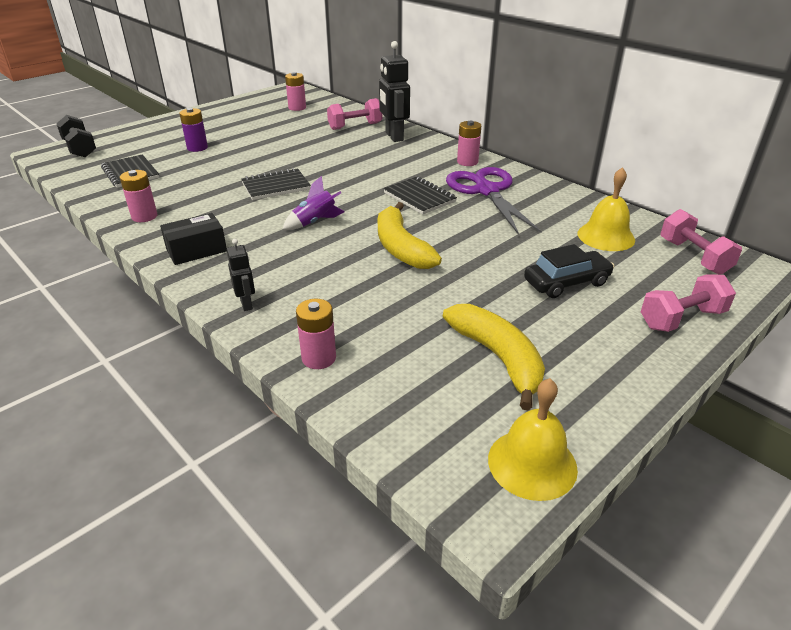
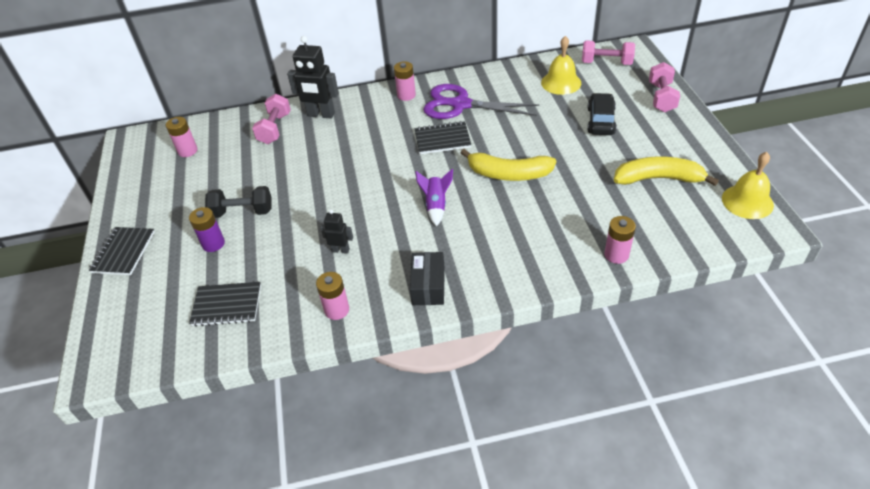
camera: 55 degrees left, 10 degrees up
black dumbbell [56,115,96,157] -> black dumbbell moved to [205,186,272,218]
black robot [227,239,255,311] -> black robot moved to [320,210,353,254]
black notebook [241,168,311,200] -> black notebook moved to [88,227,155,275]

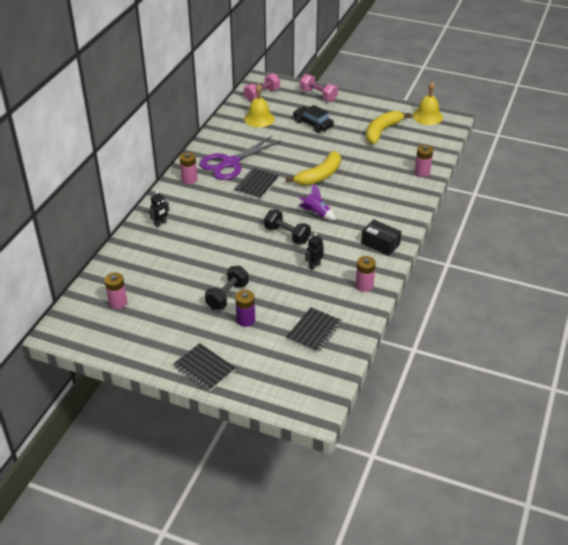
camera: 60 degrees left, 5 degrees down
pink dumbbell [252,94,291,144] -> none
black robot [287,36,339,119] -> black robot [150,191,169,227], size x0.53
none -> black dumbbell [264,209,311,244]

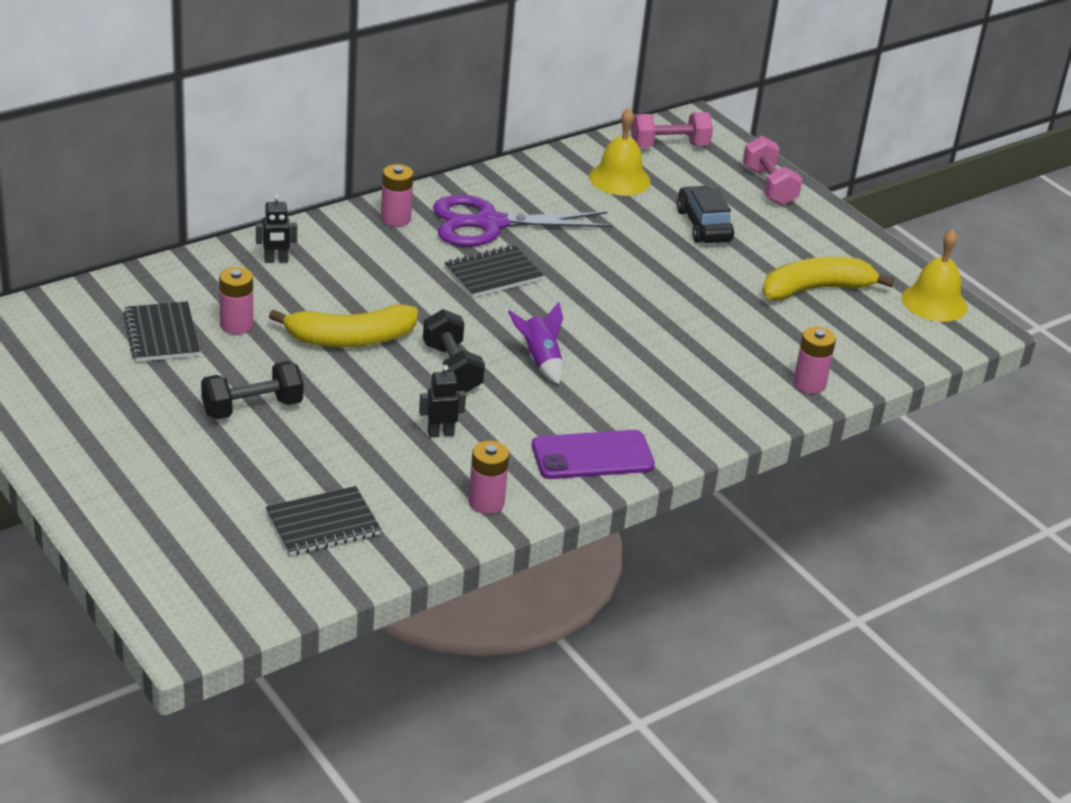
camera: 30 degrees right, 5 degrees down
pink battery [105,273,127,309] -> pink battery moved to [219,267,253,334]
black notebook [173,343,236,391] -> black notebook moved to [123,301,200,362]
purple battery [235,290,255,327] -> none
yellow banana [286,151,341,186] -> yellow banana moved to [269,304,418,347]
black box [361,219,402,256] -> purple phone [532,430,655,479]

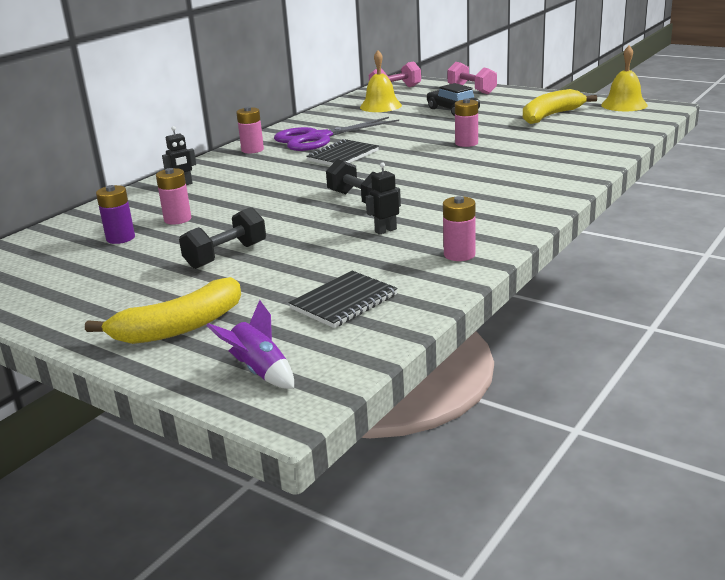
camera: 15 degrees left, 10 degrees down
black notebook [123,301,200,362] -> purple battery [96,185,135,244]
yellow banana [269,304,418,347] -> yellow banana moved to [85,277,241,344]
purple rocket [508,302,563,384] -> purple rocket moved to [206,300,294,389]
purple phone [532,430,655,479] -> none
pink battery [793,327,836,394] -> pink battery moved to [455,99,478,147]

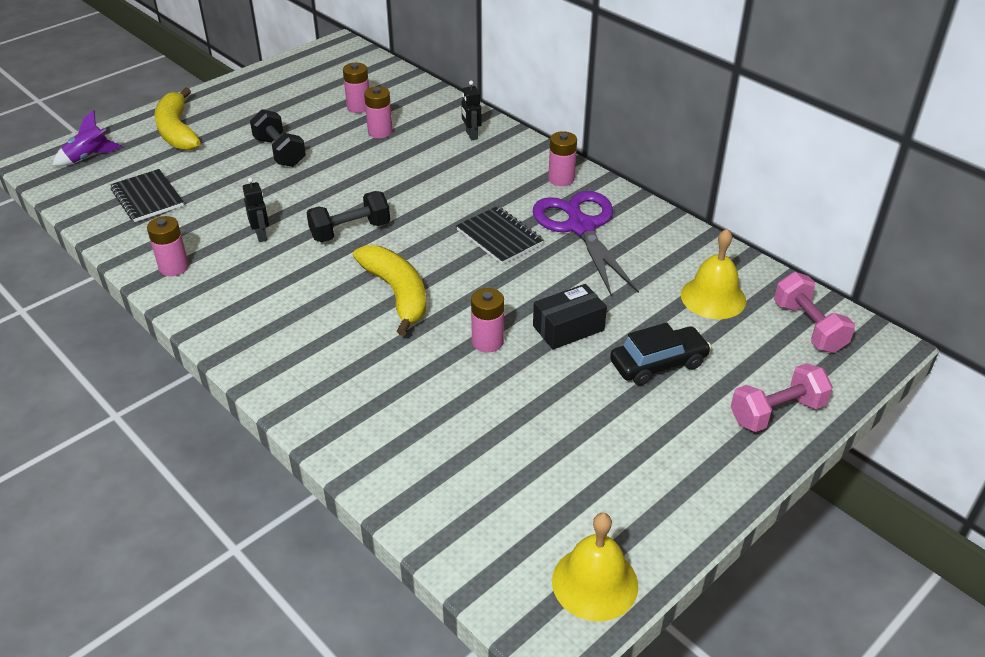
camera: 100 degrees right, 15 degrees up
purple battery [96,185,135,244] -> pink battery [343,63,369,113]
yellow banana [523,89,597,124] -> yellow banana moved to [353,245,426,336]
none -> black box [533,284,607,350]

